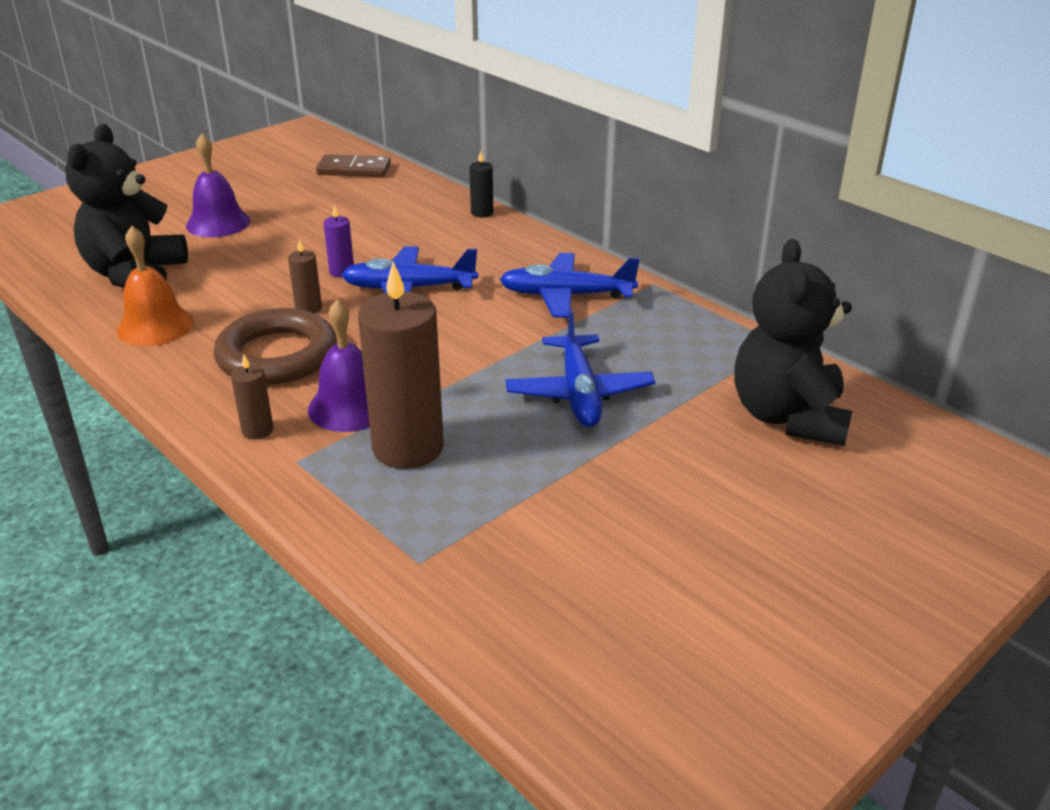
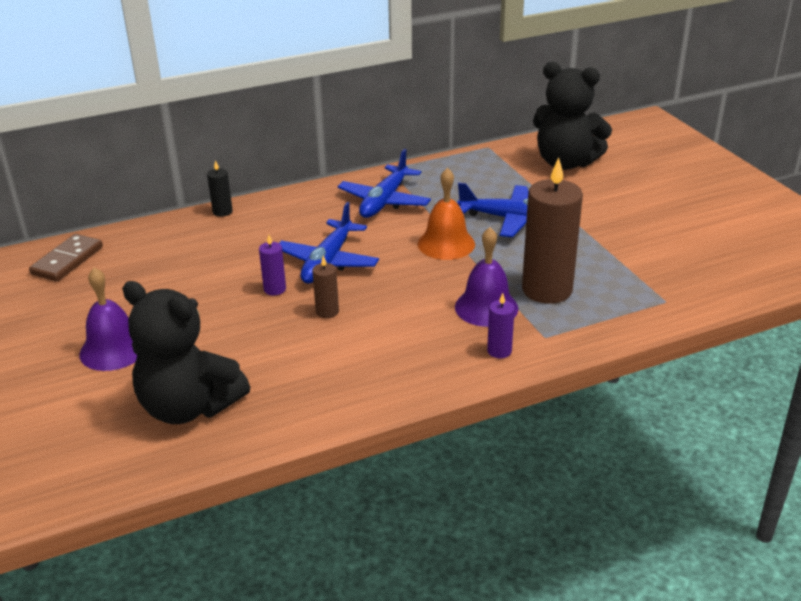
camera: 70 degrees left, 0 degrees up
orange bell [117,226,194,346] -> orange bell moved to [418,168,475,260]
brown ring [213,308,337,385] -> none
brown candle [231,354,273,439] -> purple candle [487,293,515,359]

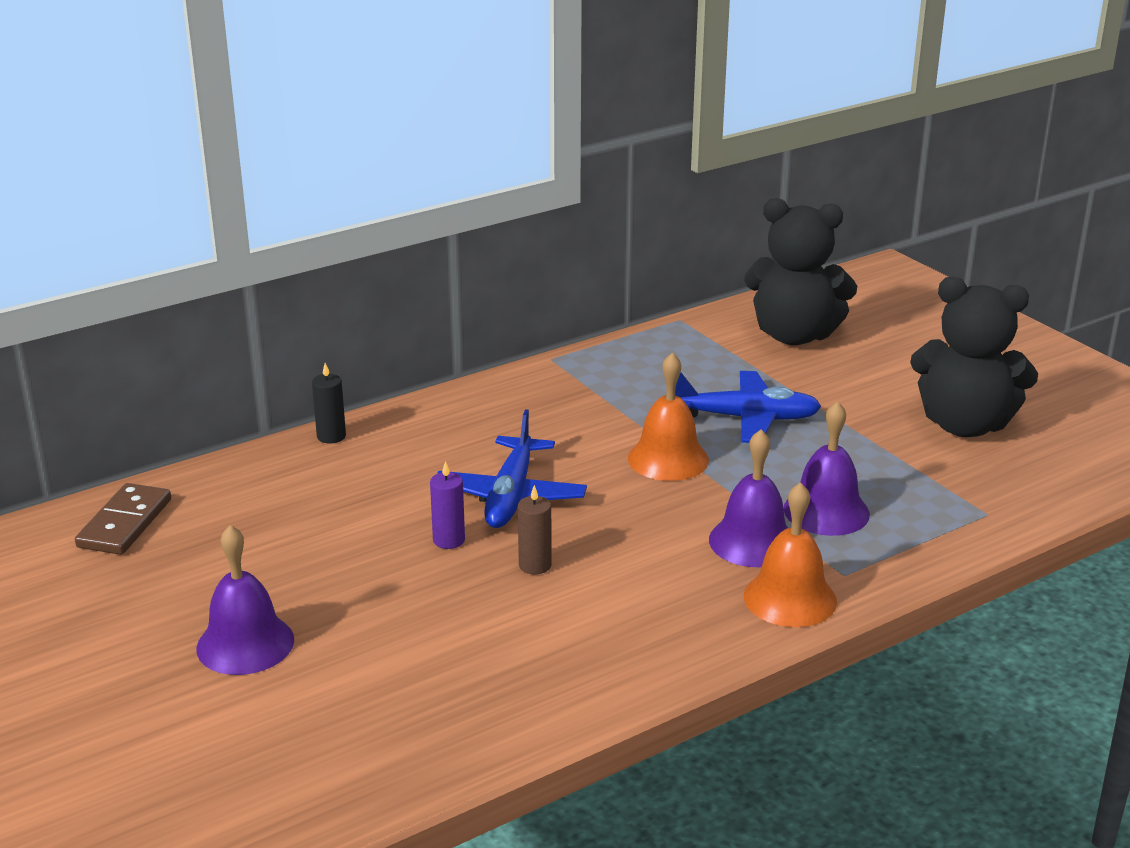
camera: 10 degrees left, 5 degrees down
black teddy bear [122,281,250,424] -> black teddy bear moved to [910,277,1038,437]
blue plane [338,149,431,218] -> none
purple candle [487,293,515,359] -> orange bell [744,482,837,627]
brown candle [522,158,583,304] -> purple bell [784,401,870,536]

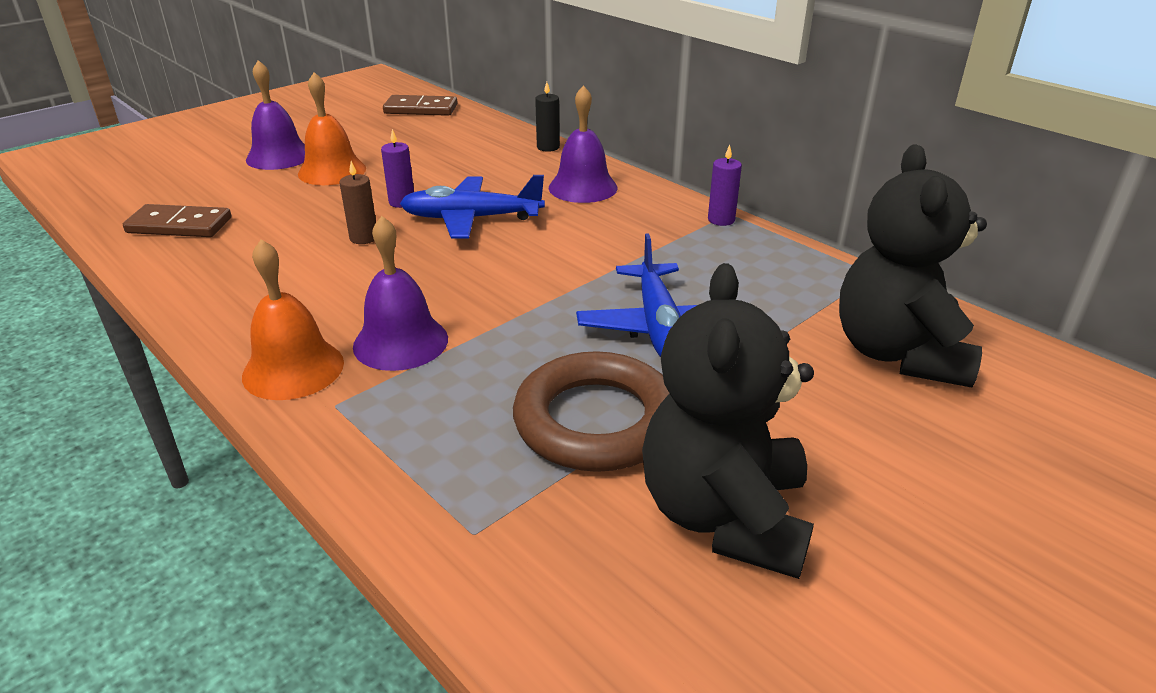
camera: 80 degrees right, 5 degrees up
orange bell [628,352,709,481] -> orange bell moved to [298,72,366,185]
purple bell [784,401,870,536] -> purple bell moved to [549,85,618,203]
none -> brown domino [123,204,231,237]
none -> brown ring [513,351,670,472]
none -> purple candle [708,145,742,226]

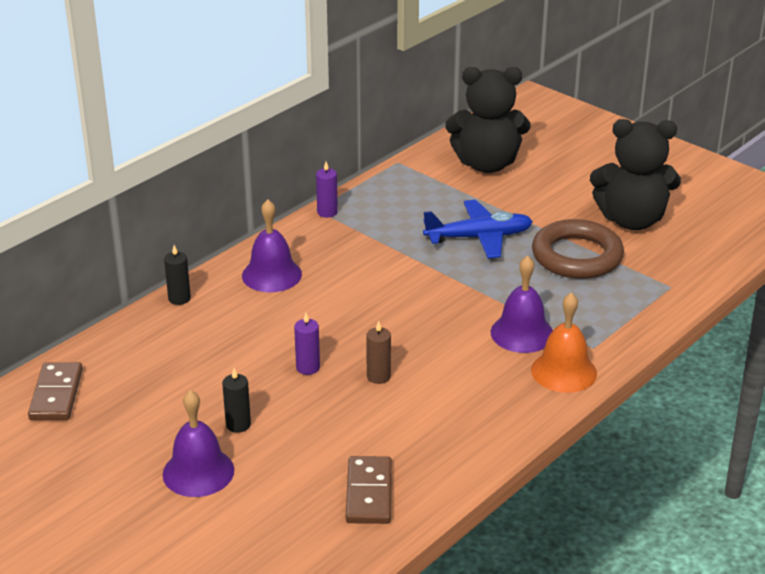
camera: 95 degrees left, 0 degrees up
orange bell [298,72,366,185] -> black candle [222,368,251,433]
blue plane [400,175,545,239] -> none

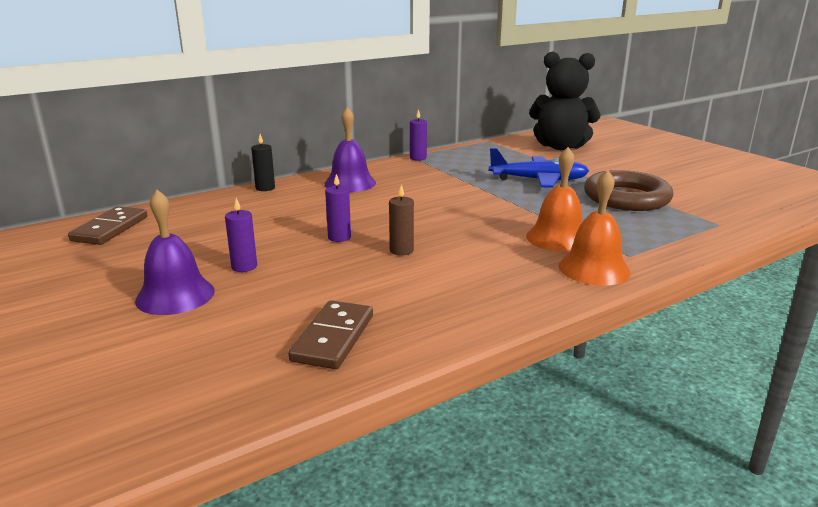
camera: 15 degrees right, 10 degrees down
black candle [222,368,251,433] -> purple candle [225,198,257,272]
purple bell [491,256,553,353] -> orange bell [526,147,582,252]
black teddy bear [590,119,681,230] -> none

